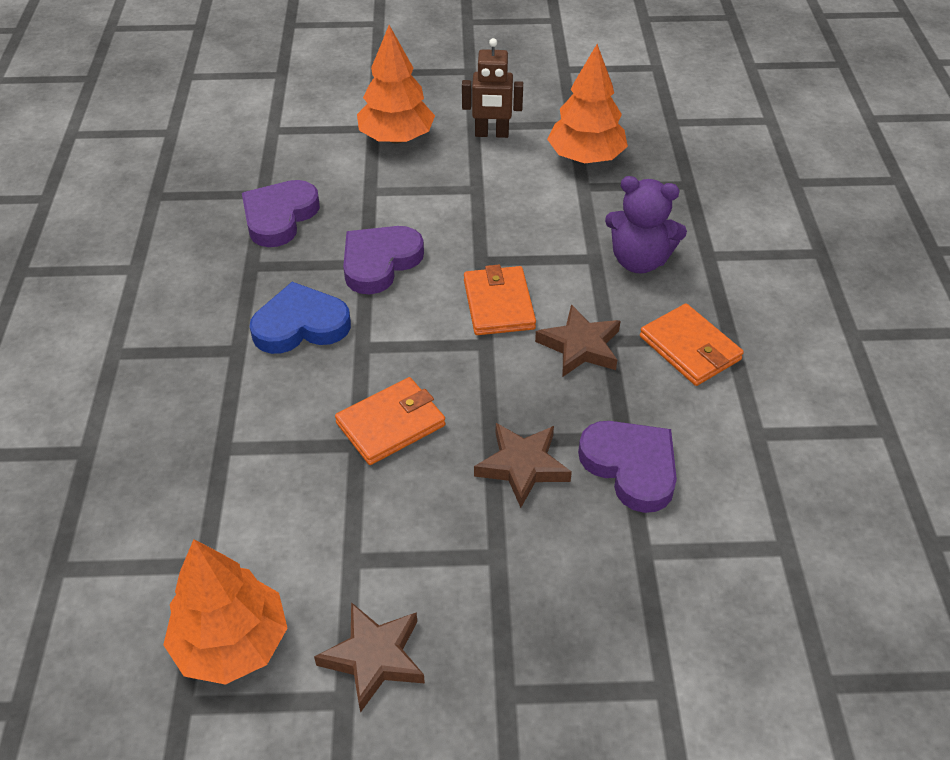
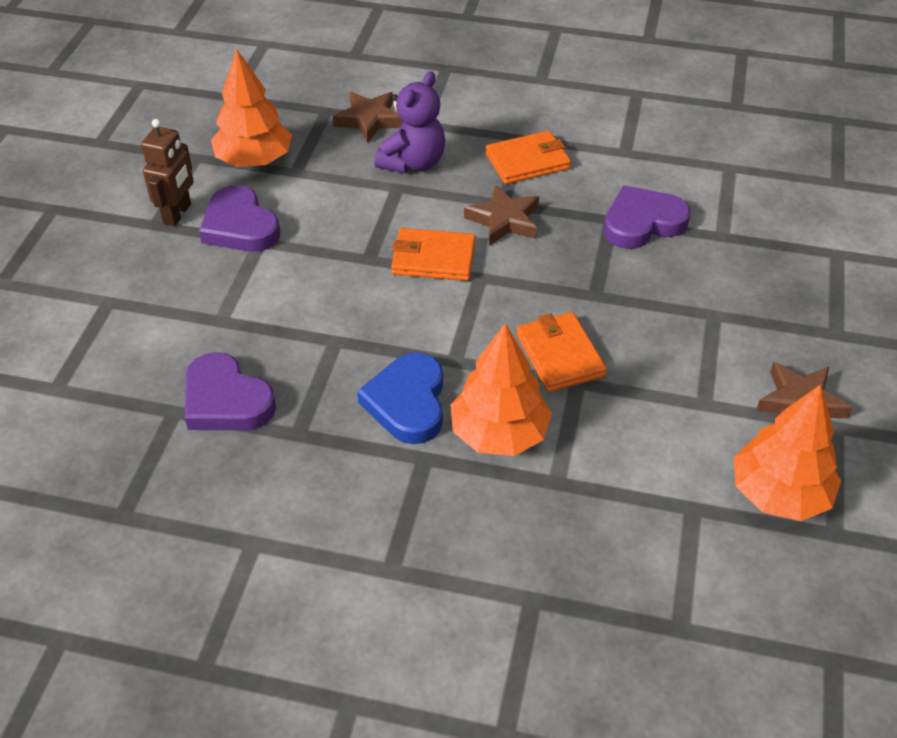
camera: 75 degrees left, 0 degrees up
purple heart [343,226,424,294] -> purple heart moved to [199,185,280,252]
orange tree [357,25,435,143] -> orange tree moved to [450,323,552,456]
brown star [474,423,572,508] -> brown star moved to [333,92,403,143]

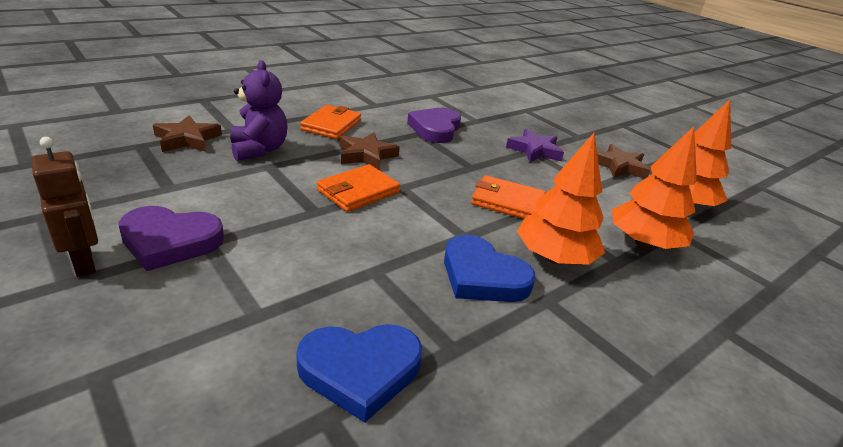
camera: 55 degrees left, 15 degrees down
purple heart [185,352,276,430] -> blue heart [296,324,422,423]
orange tree [211,49,292,167] -> orange tree moved to [612,126,697,249]
none -> purple star [506,129,564,162]

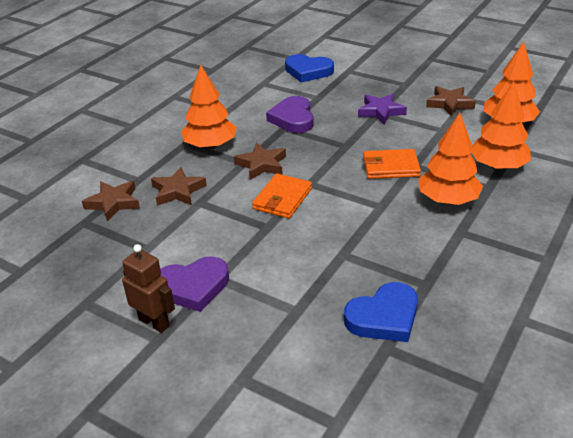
camera: 15 degrees left, 5 degrees up
purple teddy bear [230,60,287,161] -> brown star [151,167,207,206]
orange wallet [300,105,361,139] -> orange tree [181,65,237,149]
blue heart [444,235,536,302] -> blue heart moved to [285,54,334,82]

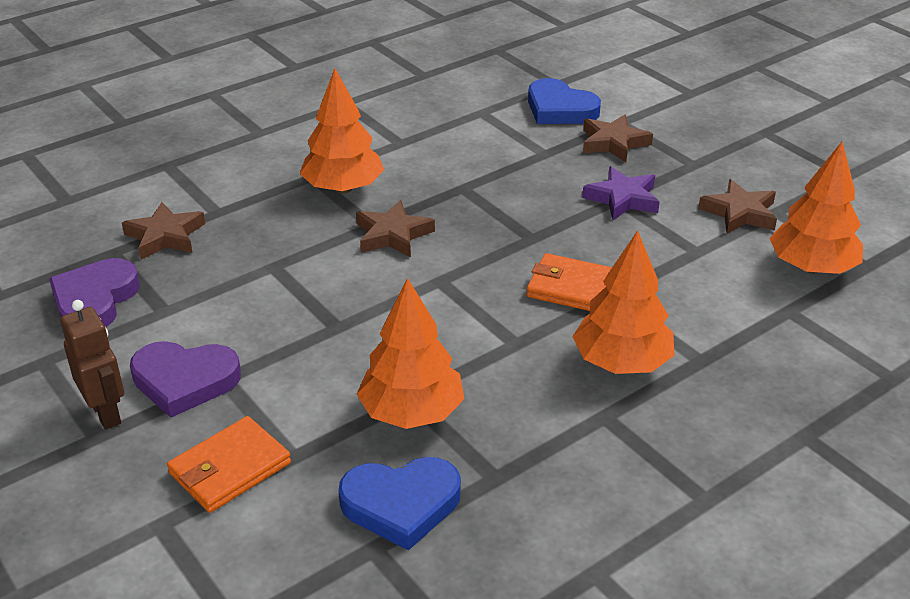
camera: 20 degrees right, 0 degrees up
brown star [151,167,207,206] -> brown star moved to [583,114,653,162]
orange wallet [252,174,312,218] -> orange wallet moved to [167,416,291,513]
purple heart [266,96,314,133] -> purple heart moved to [49,258,140,327]
orange tree [471,81,531,170] -> orange tree moved to [356,278,464,429]

